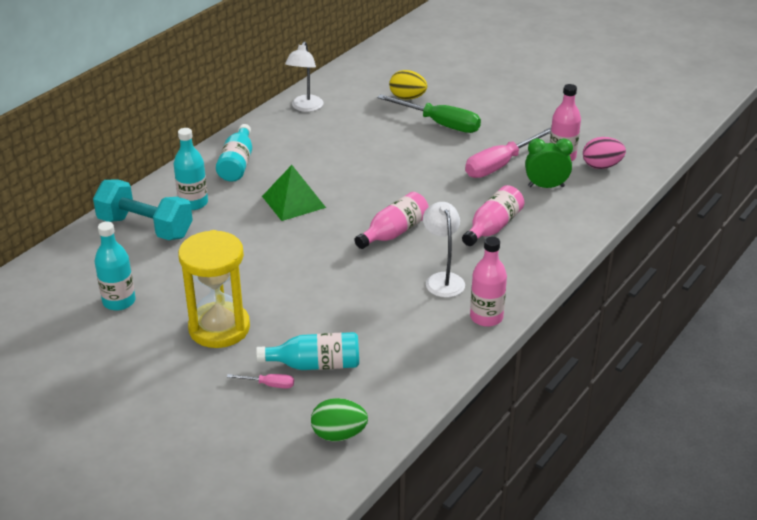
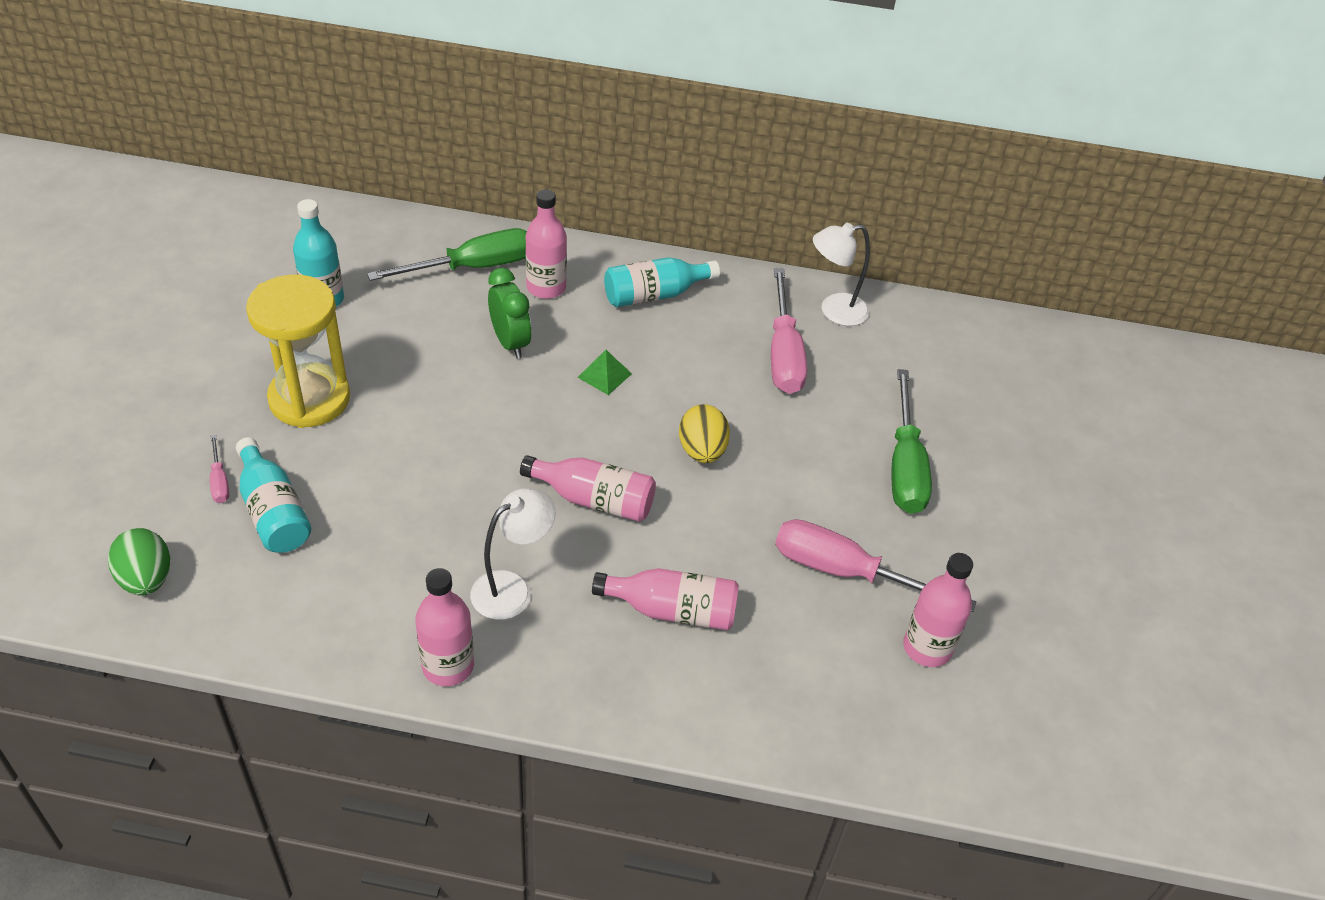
camera: 60 degrees right, 10 degrees up
turquoise dumbbell [93,179,193,240] -> green screwdriver [367,228,527,281]
turquoise bottle [174,128,208,210] -> pink bottle [526,190,567,299]
green pyramid [262,165,326,221] -> green pyramid [577,350,632,395], size x0.56
yellow egg [389,70,427,100] -> yellow egg moved to [679,404,730,463]
green clock [525,138,573,188] -> green clock moved to [488,268,532,359]
pink egg [583,137,626,169] -> none
none -> pink screwdriver [771,268,807,394]

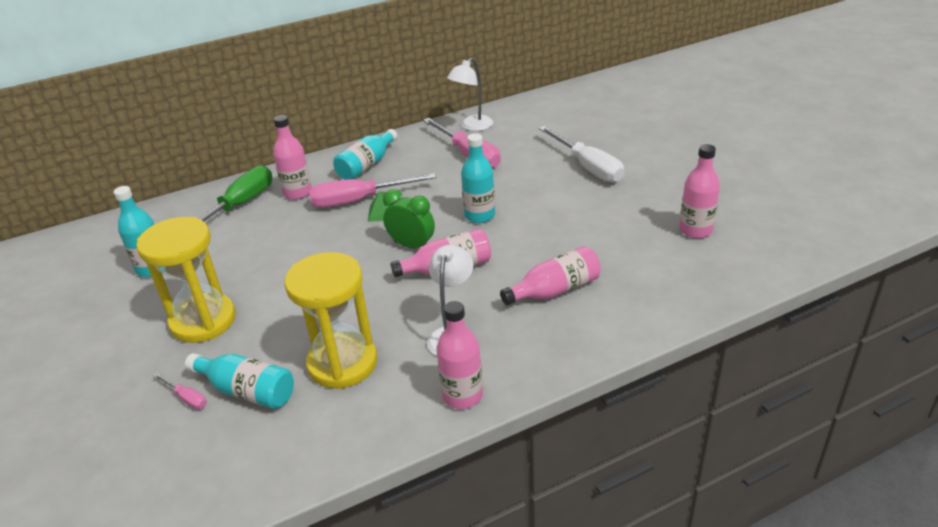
camera: 30 degrees left, 10 degrees down
green egg [108,528,170,595] -> none
green clock [488,268,532,359] -> green clock moved to [383,189,435,248]
yellow egg [679,404,730,463] -> turquoise bottle [461,133,495,223]
pink screwdriver [775,519,976,612] -> pink screwdriver moved to [309,173,436,208]
green screwdriver [892,369,932,514] -> white screwdriver [539,126,624,183]
none -> yellow hourglass [285,252,378,389]

